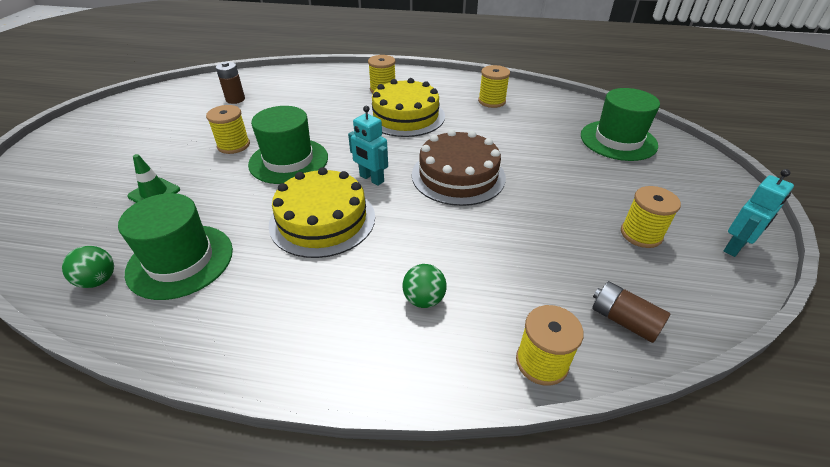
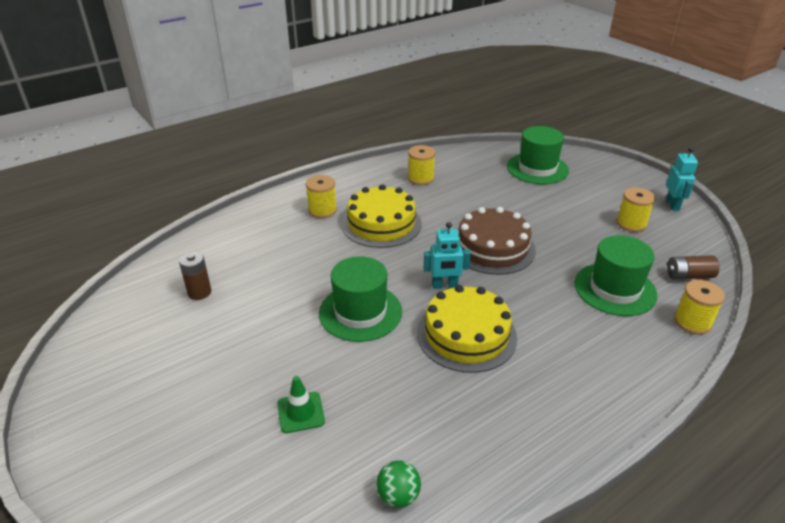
camera: 45 degrees left, 5 degrees down
green hat [118,193,233,300] -> green hat moved to [574,235,658,316]
yellow spool [206,105,250,154] -> none
green ball [403,264,447,308] -> none

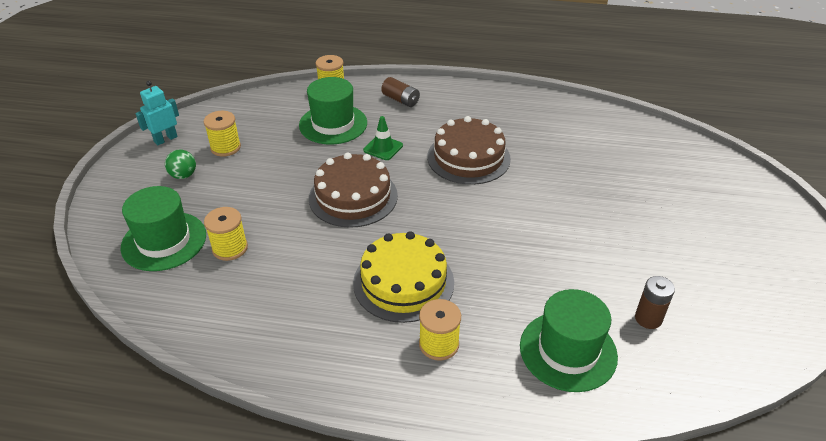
camera: 135 degrees left, 5 degrees up
green traffic cone [277,376,325,433] -> green traffic cone moved to [363,116,403,160]
green hat [319,256,402,342] -> green hat moved to [520,289,618,392]
green ball [376,461,421,508] -> green ball moved to [165,150,196,179]
yellow spool [408,145,435,185] -> yellow spool moved to [204,207,248,261]
yellow cake [417,285,517,373] -> brown cake [427,116,511,185]
turquoise robot [424,222,471,289] -> none
brown battery [667,255,720,280] -> brown battery moved to [381,77,420,107]

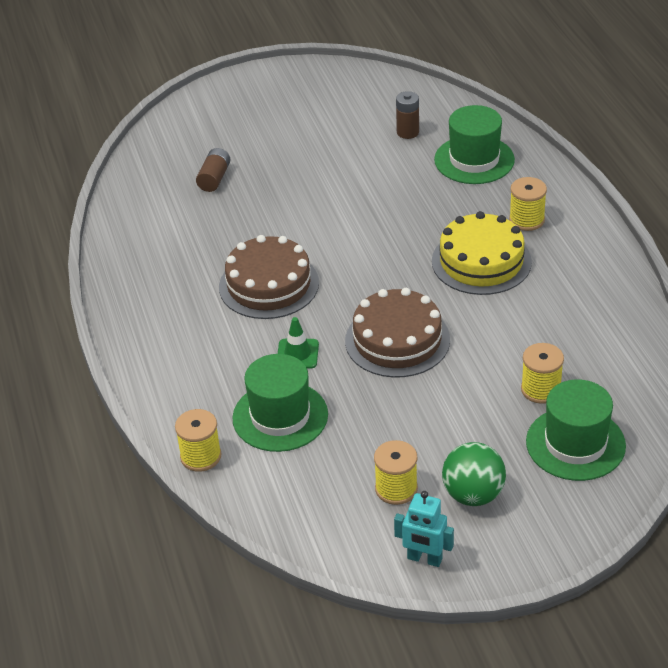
camera: 115 degrees left, 0 degrees up
green ball [165,150,196,179] -> green ball [442,442,506,506], size x1.58
brown battery [381,77,420,107] -> brown battery moved to [196,148,230,192]

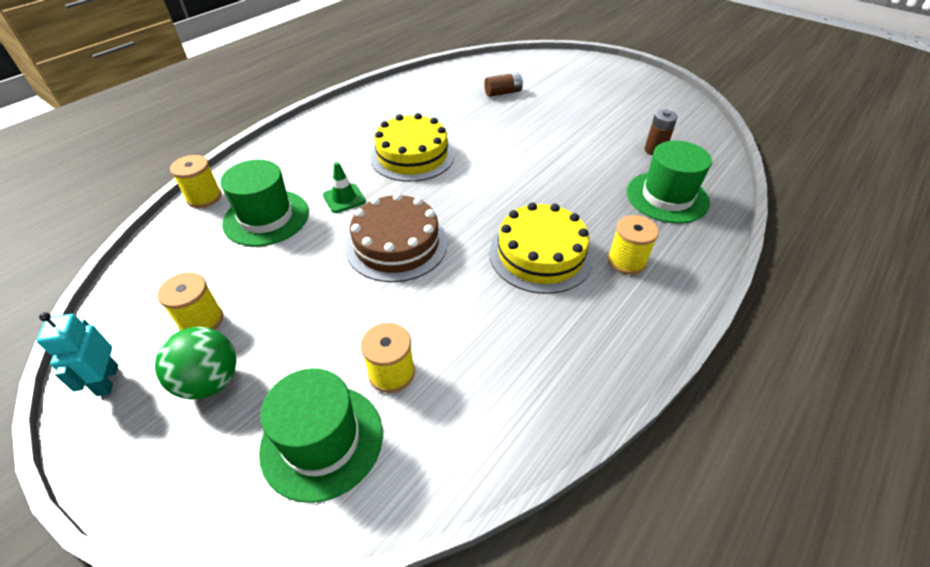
camera: 55 degrees right, 5 degrees up
brown cake [219,235,319,319] -> yellow cake [370,113,455,182]

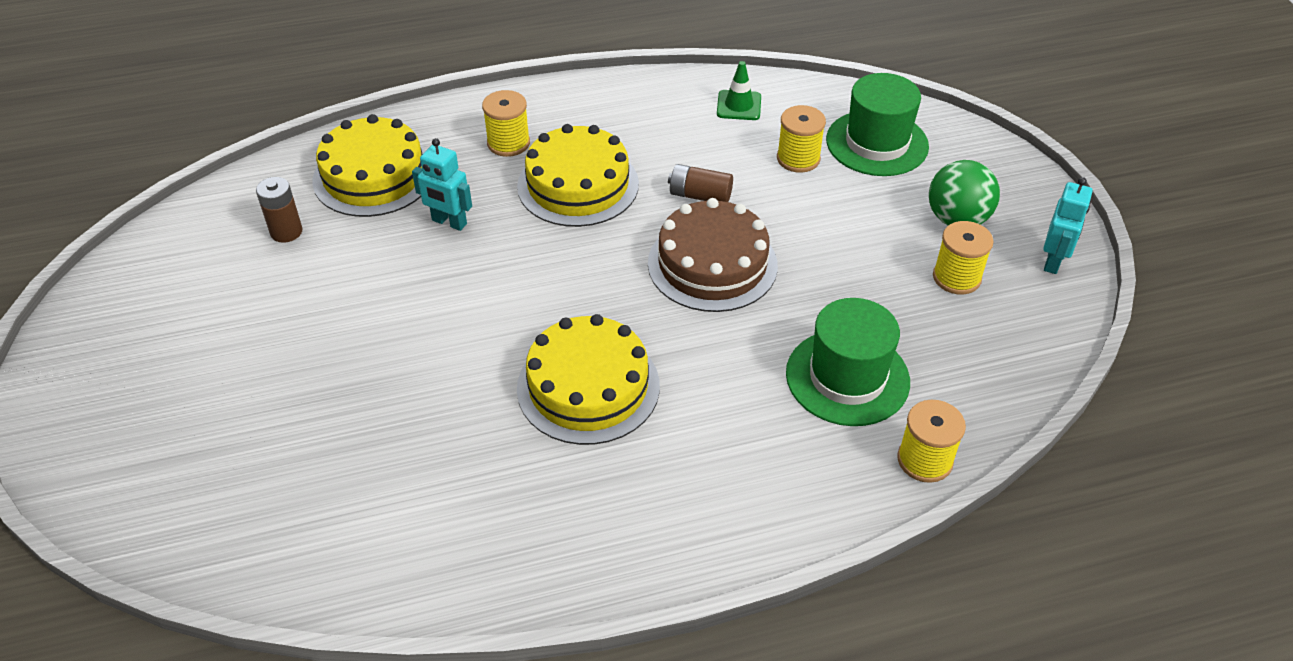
camera: 145 degrees left, 0 degrees up
green traffic cone [323,162,366,213] -> green traffic cone moved to [717,61,761,120]
brown battery [484,72,523,97] -> brown battery moved to [668,164,733,202]
green hat [627,141,712,223] -> yellow cake [312,114,426,217]
none -> turquoise robot [412,138,472,231]

